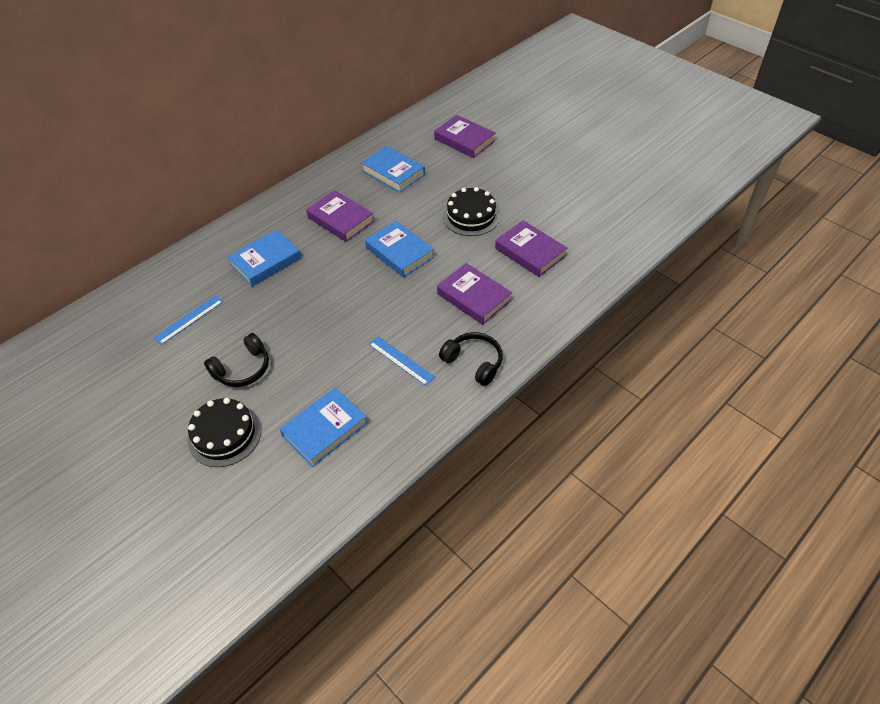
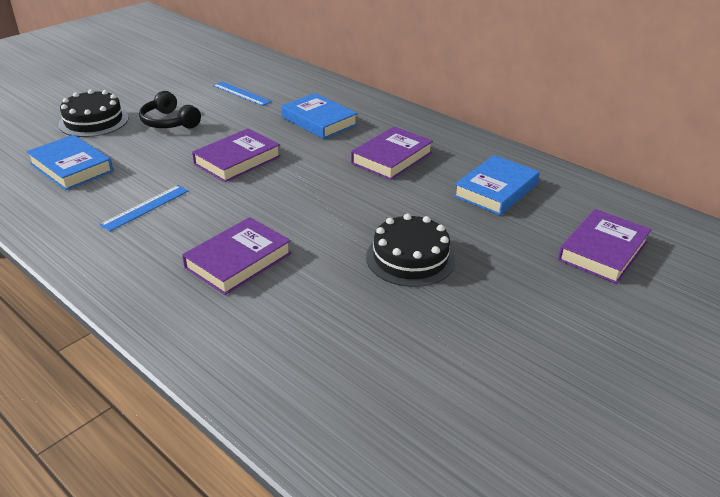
camera: 85 degrees right, 15 degrees down
blue book [365,221,434,278] -> none
black headphones [439,332,503,386] -> none
purple book [495,220,567,277] -> purple book moved to [192,128,281,182]

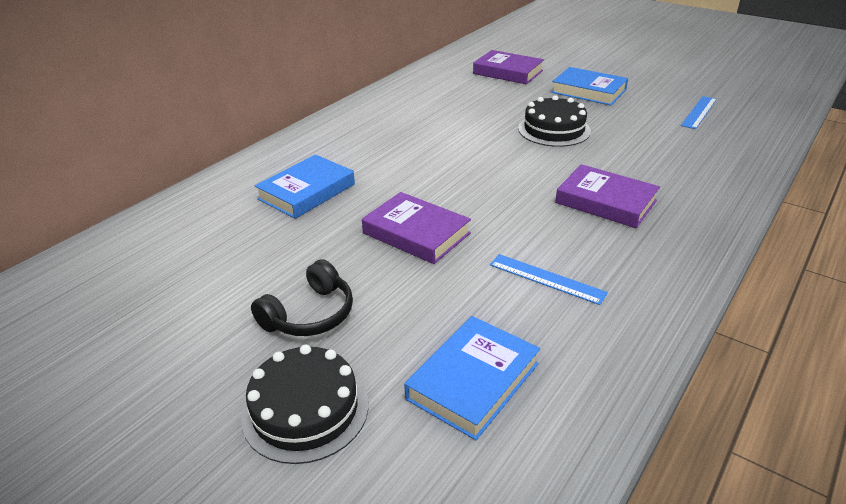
camera: 95 degrees left, 0 degrees up
blue ruler [213,81,272,106] -> blue ruler moved to [681,96,717,129]
purple book [351,126,433,180] -> none
blue book [454,155,540,216] -> blue book moved to [551,67,628,105]

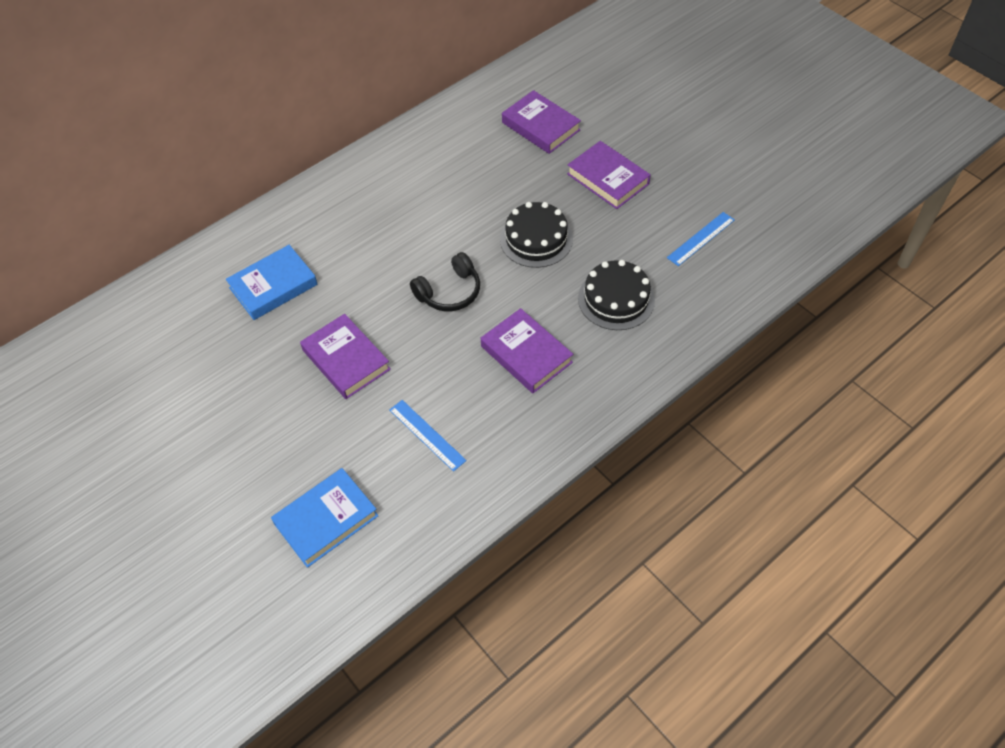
camera: 15 degrees right, 20 degrees up
black cake [241,345,368,464] -> black cake moved to [578,260,655,330]
black headphones [251,259,353,336] -> black headphones moved to [410,252,480,311]
blue book [551,67,628,105] -> purple book [567,141,651,209]

